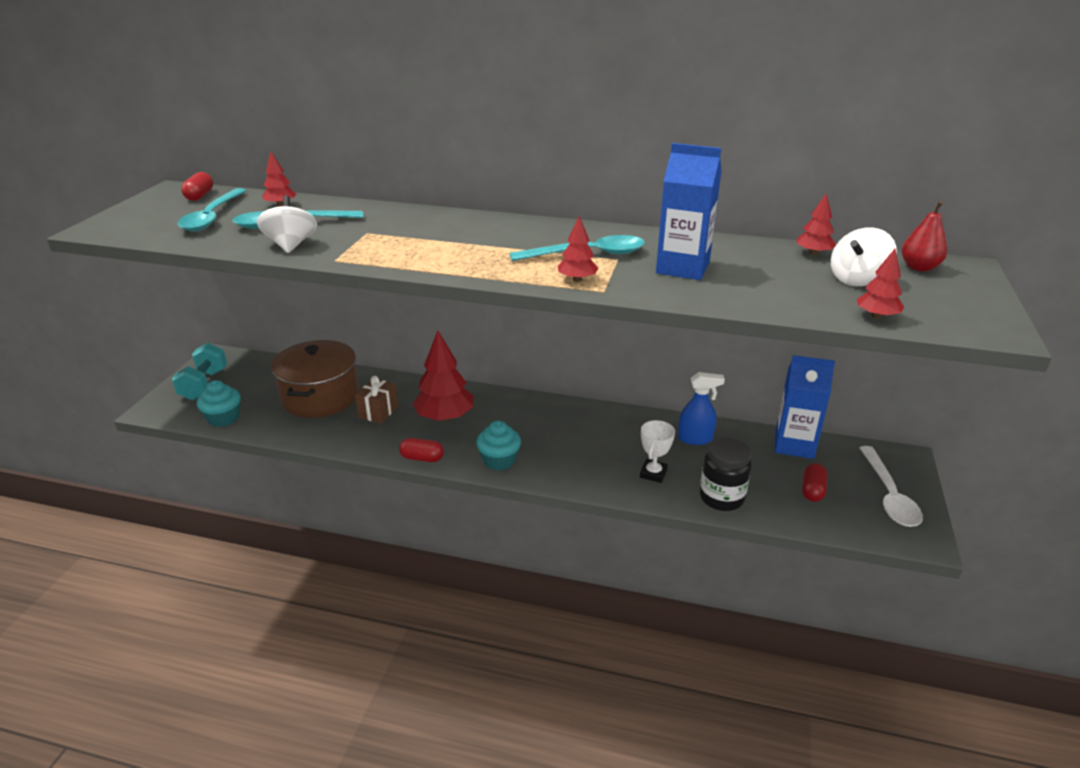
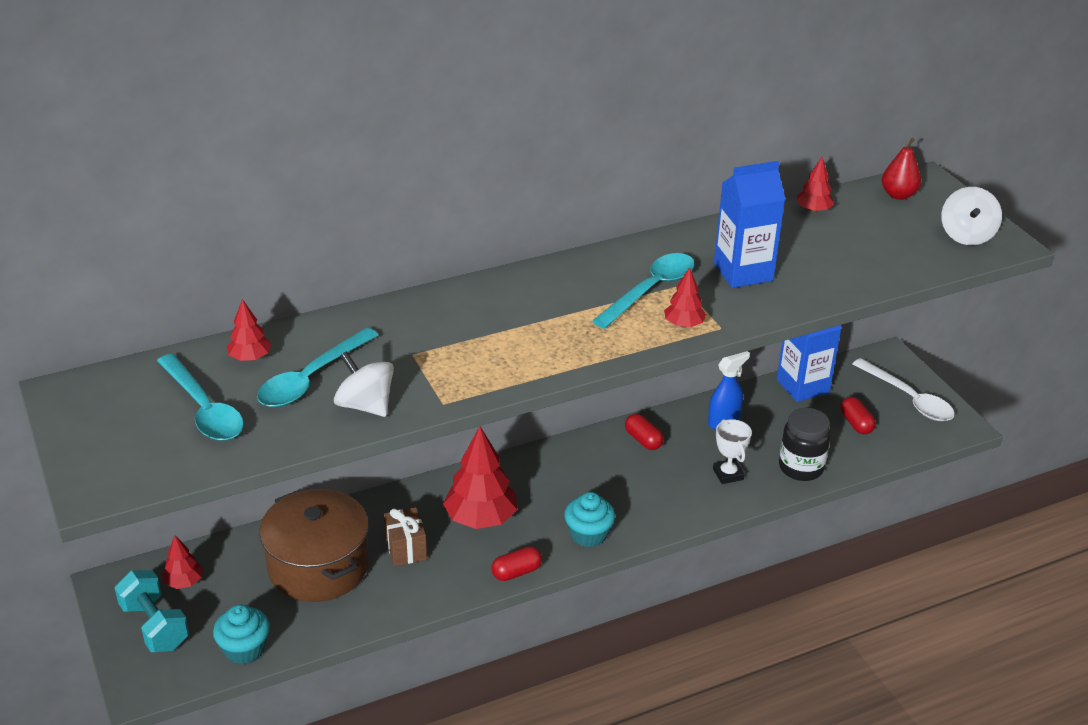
camera: 40 degrees left, 5 degrees up
red capsule [181,172,213,201] -> red capsule moved to [625,414,664,450]
white spinning top [831,227,897,286] -> white spinning top moved to [941,187,1002,245]
red tree [857,249,904,319] -> red tree moved to [162,535,203,589]

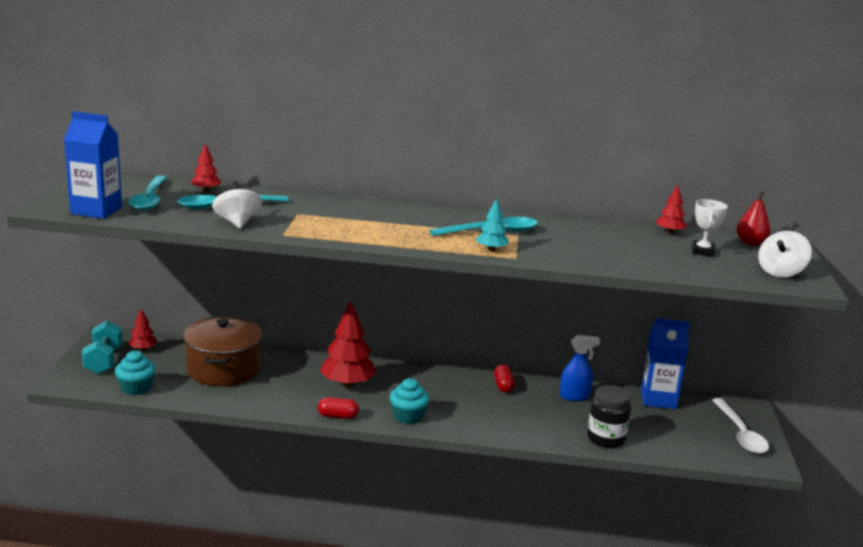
camera: 30 degrees right, 15 degrees down
brown gift [383,507,427,566] -> none
red tree [664,267,706,328] -> turquoise tree [476,198,509,251]
white trophy [713,419,752,484] -> white trophy moved to [692,199,728,257]
blue carton [714,161,786,288] -> blue carton moved to [64,111,122,219]
red capsule [841,397,876,434] -> none

